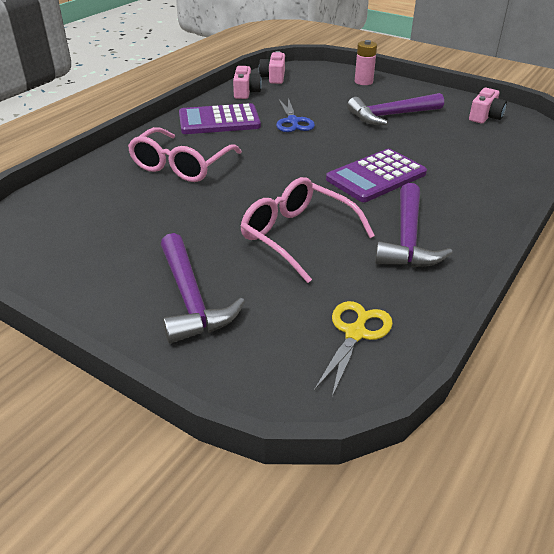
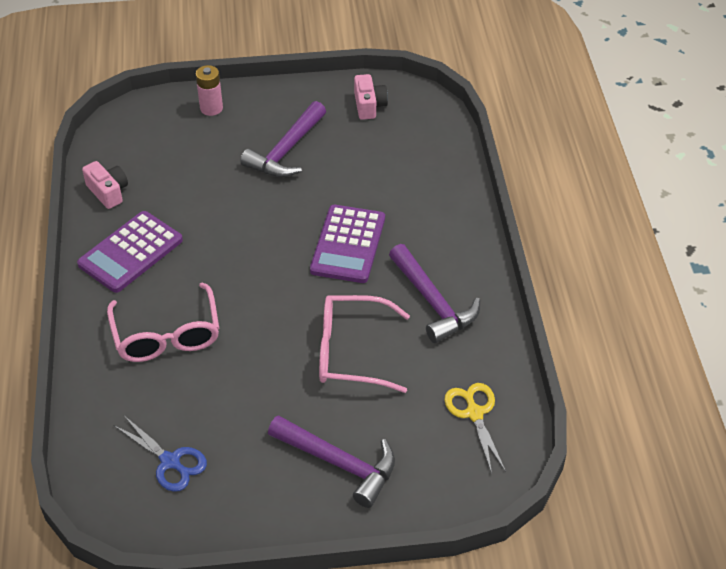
camera: 40 degrees left, 10 degrees up
pink camera [259,51,285,84] -> none
blue scissors [276,98,315,132] -> blue scissors moved to [113,416,207,492]

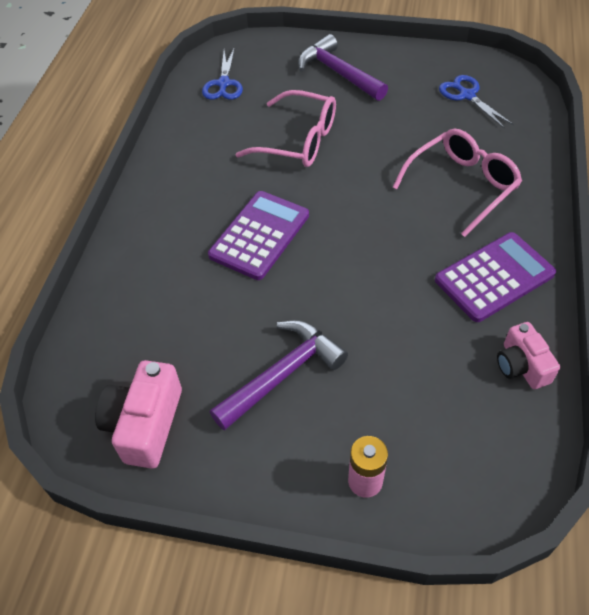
camera: 160 degrees left, 5 degrees up
pink glasses [107,282,219,362] -> pink glasses turned 45 degrees clockwise [393,129,522,237]
pink camera [354,74,388,120] -> pink camera [95,360,182,469], size x1.51
purple hammer [389,244,480,343] -> none
yellow scissors [444,383,506,474] -> blue scissors [202,47,243,100]

